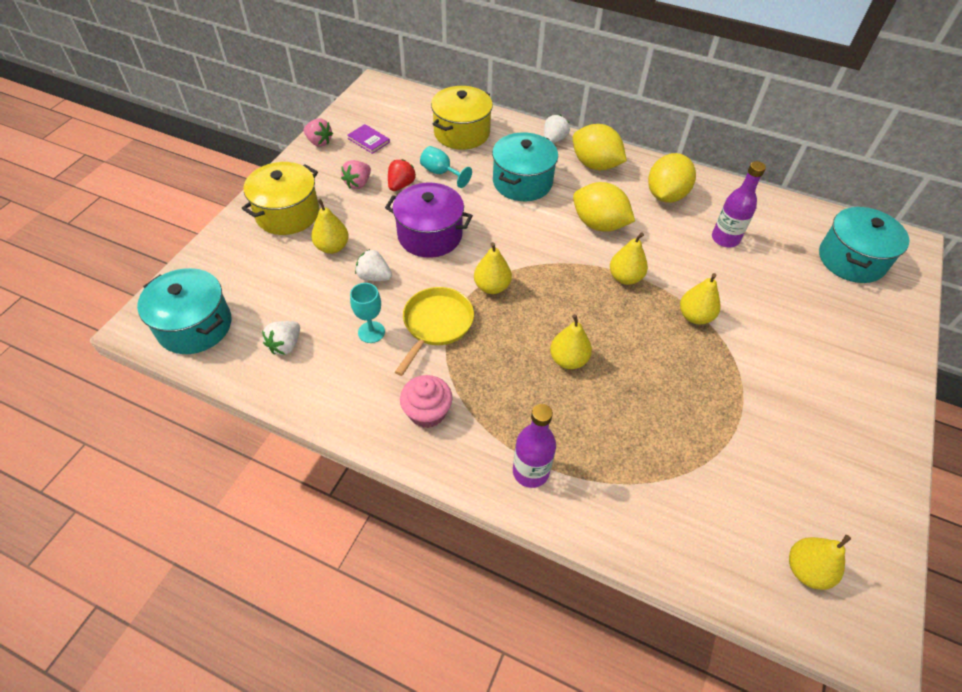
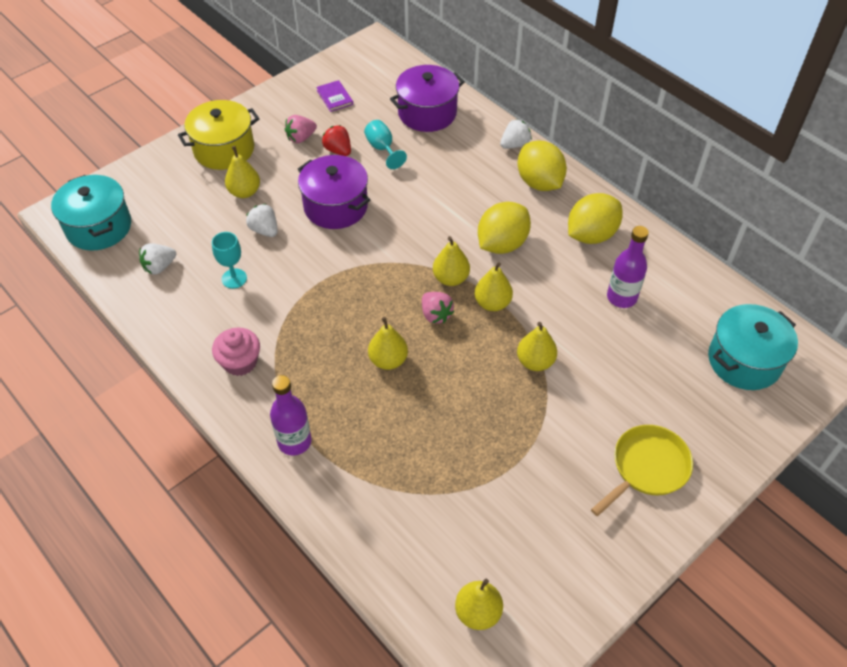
camera: 25 degrees right, 0 degrees up
pink strawberry [304,119,333,147] -> pink strawberry moved to [422,292,454,324]
red strawberry [388,159,416,191] -> red strawberry turned 90 degrees counterclockwise [322,125,351,156]
yellow pan [395,287,474,376] -> yellow pan moved to [591,425,693,516]
yellow pot [431,86,493,150] -> purple pot [390,65,465,132]
yellow pear [474,242,512,294] -> yellow pear moved to [433,236,470,286]
turquoise pot [492,132,558,201] -> none
yellow lemon [573,182,635,232] -> yellow lemon turned 75 degrees clockwise [478,202,531,254]

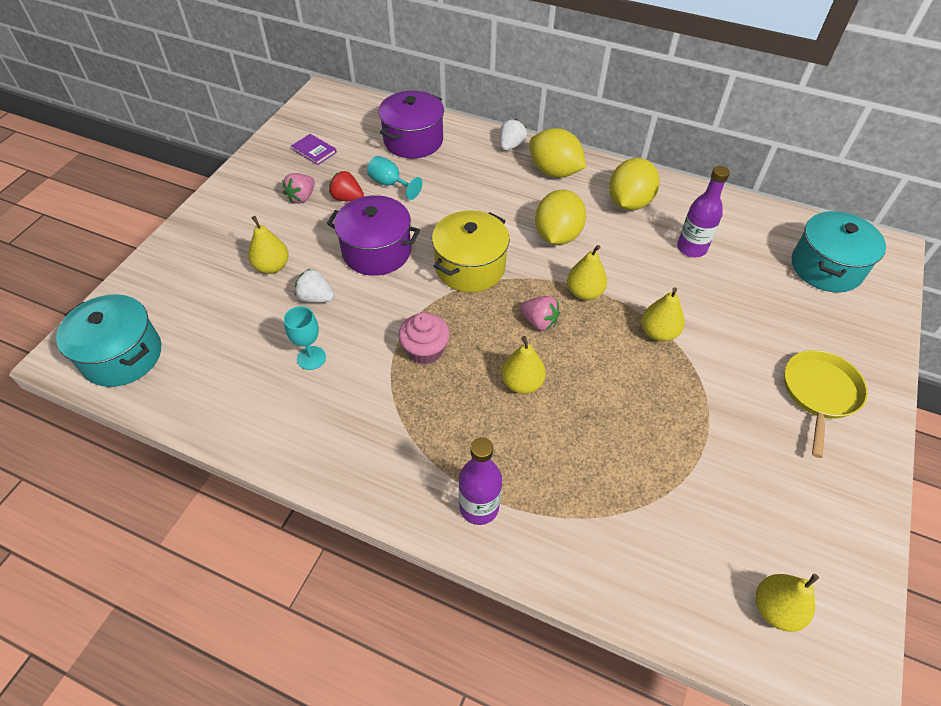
camera: 25 degrees left, 0 degrees up
white strawberry [139,243,176,275] -> none
yellow pot [178,100,259,170] -> yellow pot moved to [432,210,510,292]
pink cupcake [212,327,260,376] -> pink cupcake moved to [398,312,450,365]
yellow pear [433,236,470,286] -> none

